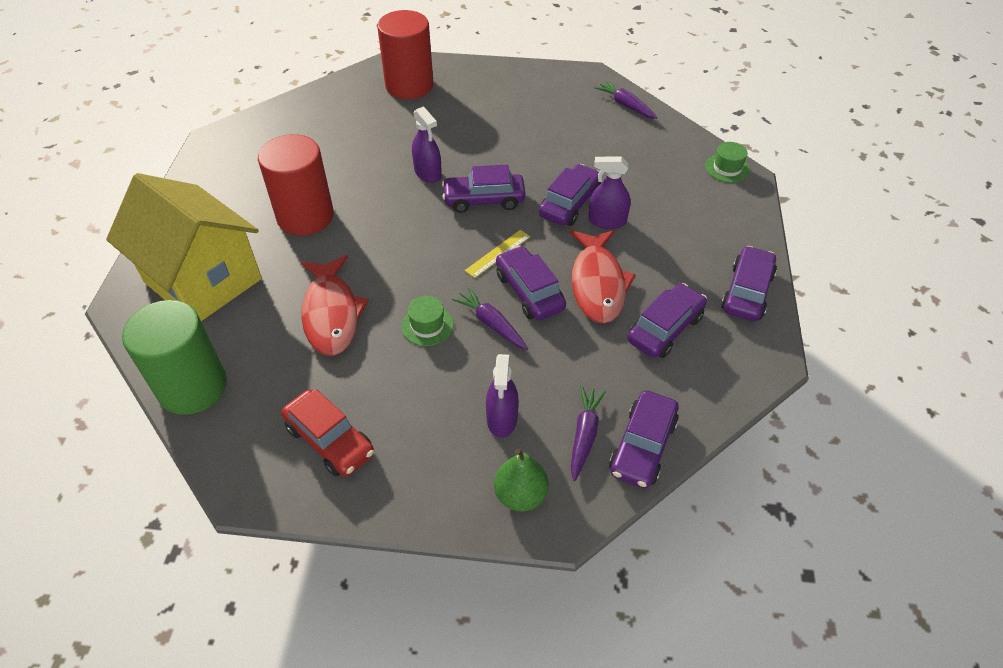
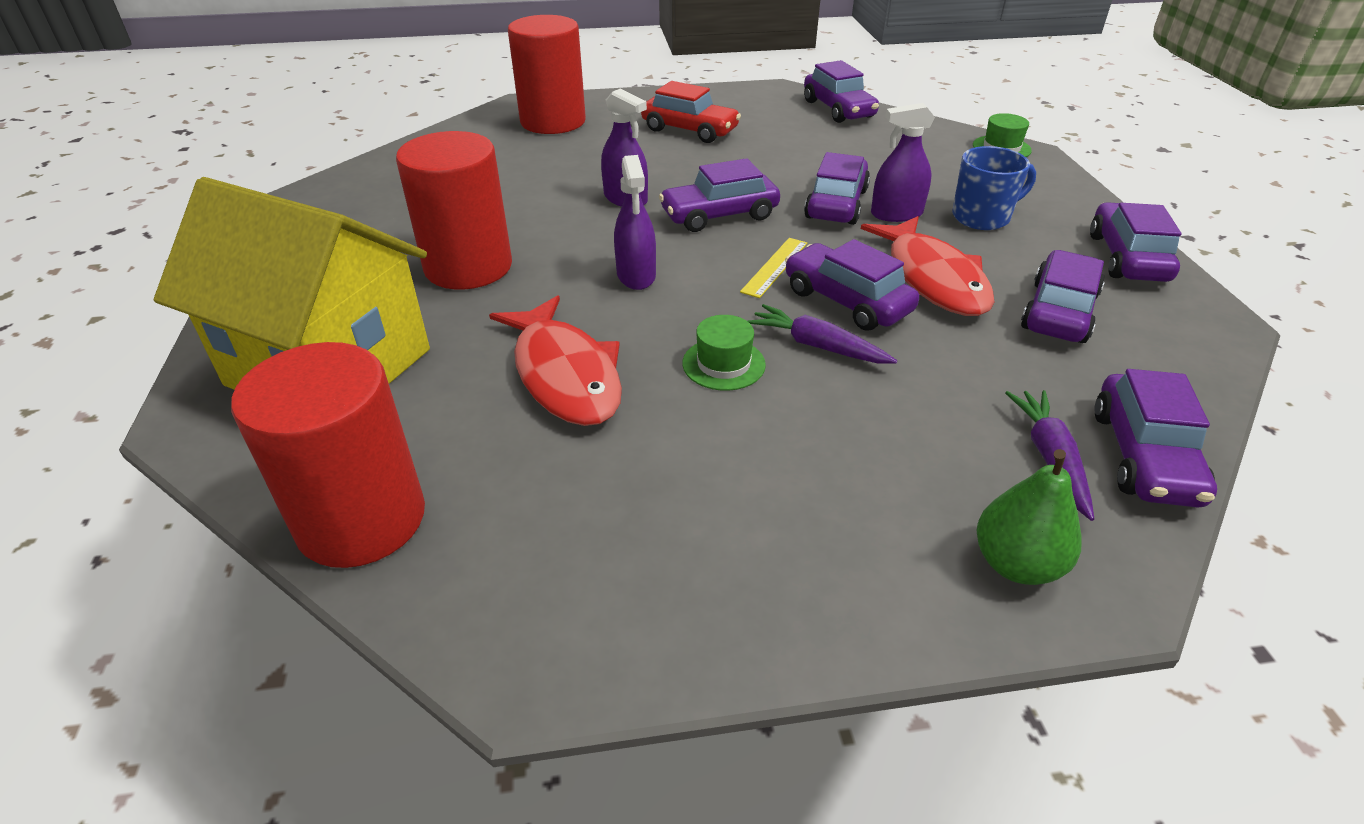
camera: 15 degrees left, 10 degrees down
green cylinder [122,300,227,415] -> red cylinder [231,342,425,568]
red car [281,389,374,477] -> red car moved to [641,81,741,143]
purple spray bottle [486,354,519,438] -> purple spray bottle moved to [614,155,656,290]
purple carrot [594,80,657,119] -> purple car [804,60,879,123]
none -> blue mug [952,146,1036,230]

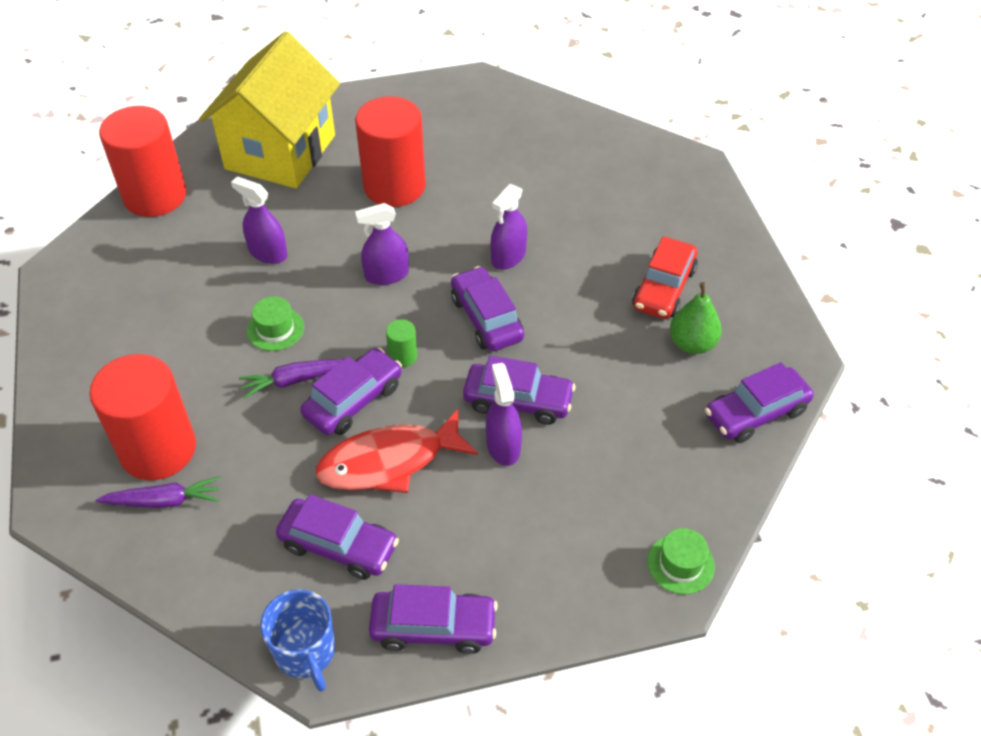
camera: 85 degrees right, 10 degrees up
red fish [489,295,622,426] -> purple spray bottle [231,177,288,264]
red cylinder [508,15,586,134] -> red cylinder moved to [89,354,196,481]
yellow ruler [740,238,807,298] -> green cylinder [386,319,417,367]
purple carrot [747,304,897,364] -> purple carrot turned 135 degrees counterclockwise [239,359,344,399]
blue mug [952,146,1036,230] -> blue mug moved to [260,589,335,692]
green pear [976,449,1082,585] -> green pear moved to [670,282,722,354]
purple car [1094,369,1217,507] -> none

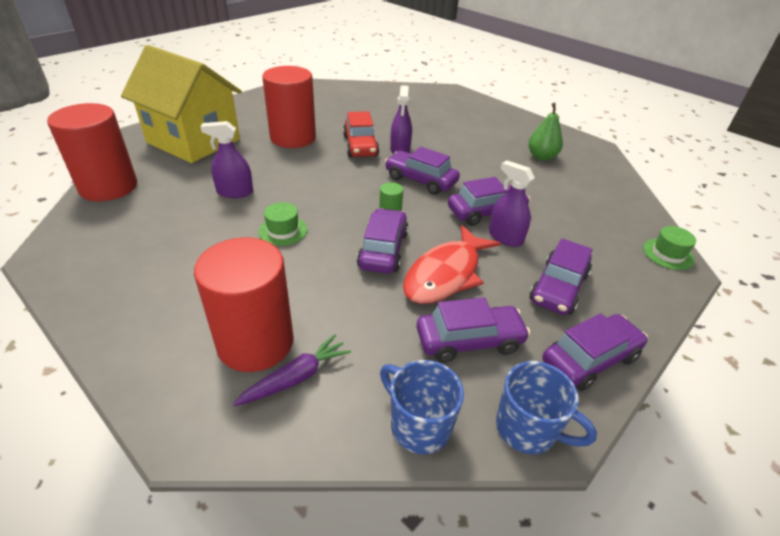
camera: 35 degrees left, 10 degrees down
yellow house [199,31,340,188] -> yellow house turned 45 degrees counterclockwise [121,45,242,163]
purple carrot [239,359,344,399] -> none
purple spray bottle [355,203,409,285] -> none
red car [632,236,698,319] -> red car moved to [343,111,380,157]
purple car [705,362,814,443] -> purple car moved to [530,238,592,315]
none -> blue mug [380,360,464,454]

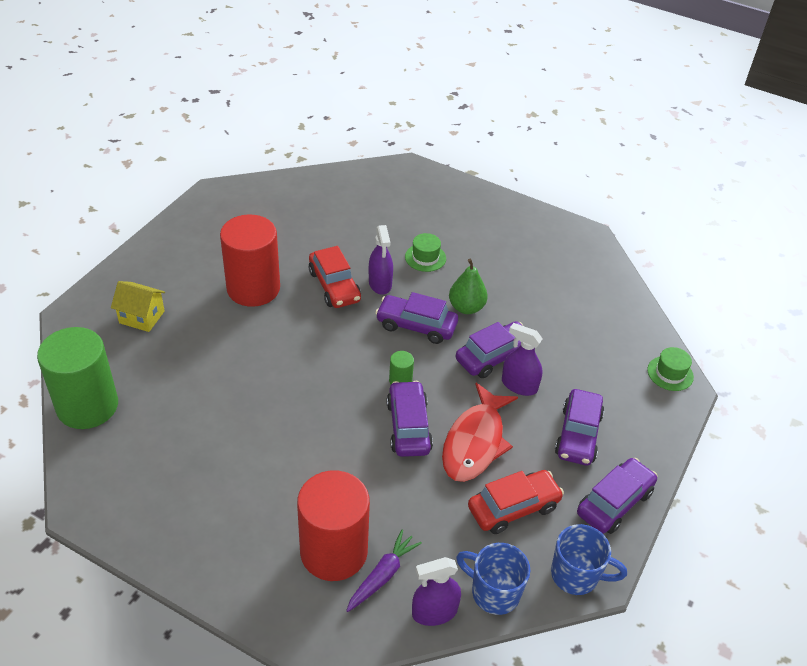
camera: 15 degrees left, 5 degrees up
red cylinder [47,103,137,201] -> green cylinder [37,327,118,429]
yellow house [121,45,242,163] -> yellow house [111,281,165,332], size x0.43
purple spray bottle [201,121,253,198] -> purple spray bottle moved to [412,557,461,626]
green hat [258,202,307,246] -> green hat moved to [405,233,446,272]
purple car [417,297,530,363] -> red car [468,470,564,534]
green pear [528,103,563,161] -> green pear moved to [449,259,488,314]

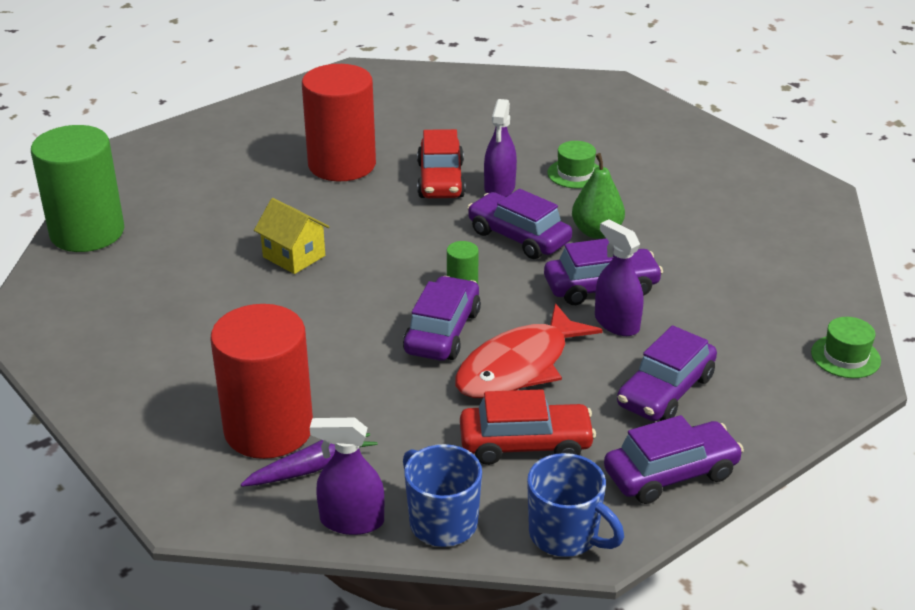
camera: 25 degrees right, 10 degrees down
yellow house [111,281,165,332] -> yellow house moved to [254,198,329,274]

